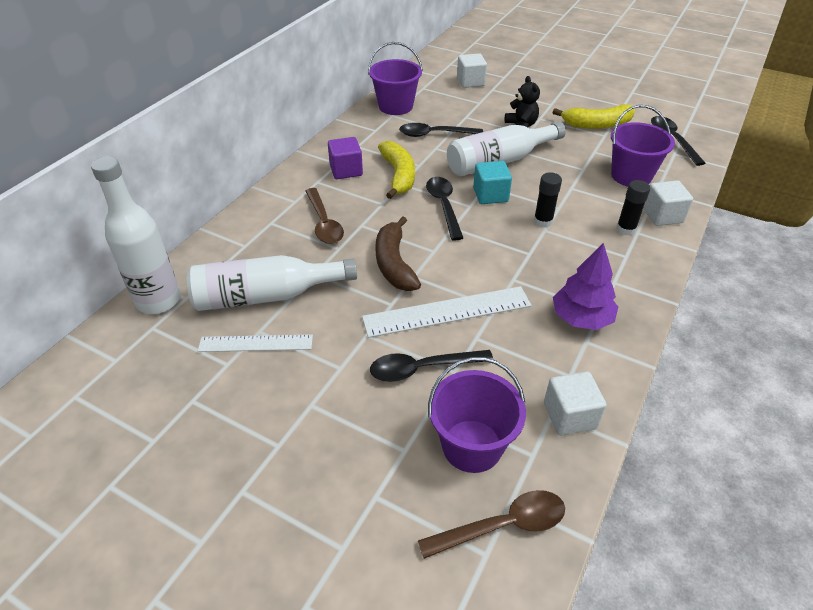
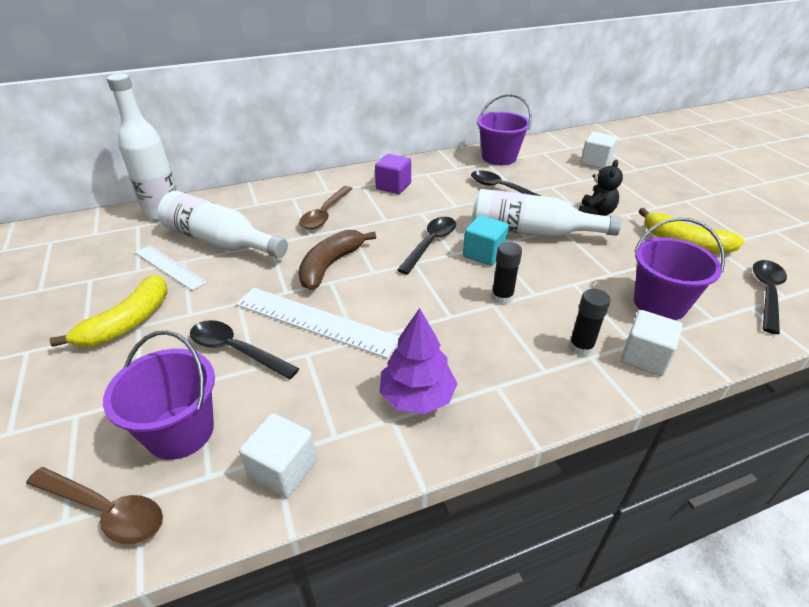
camera: 40 degrees right, 5 degrees down
yellow banana [378,141,415,199] -> yellow banana moved to [50,275,168,347]

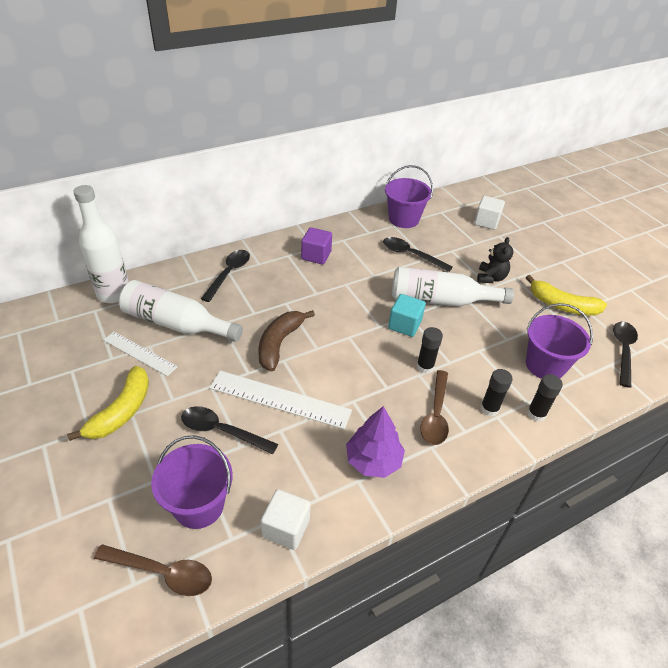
camera: 10 degrees left, 5 degrees up
brown spoon [299,186,352,229] -> brown spoon moved to [420,370,449,445]
black spoon [397,217,456,275] -> black spoon moved to [201,250,250,302]
white cube [621,310,683,376] -> black glue stick [527,374,563,422]

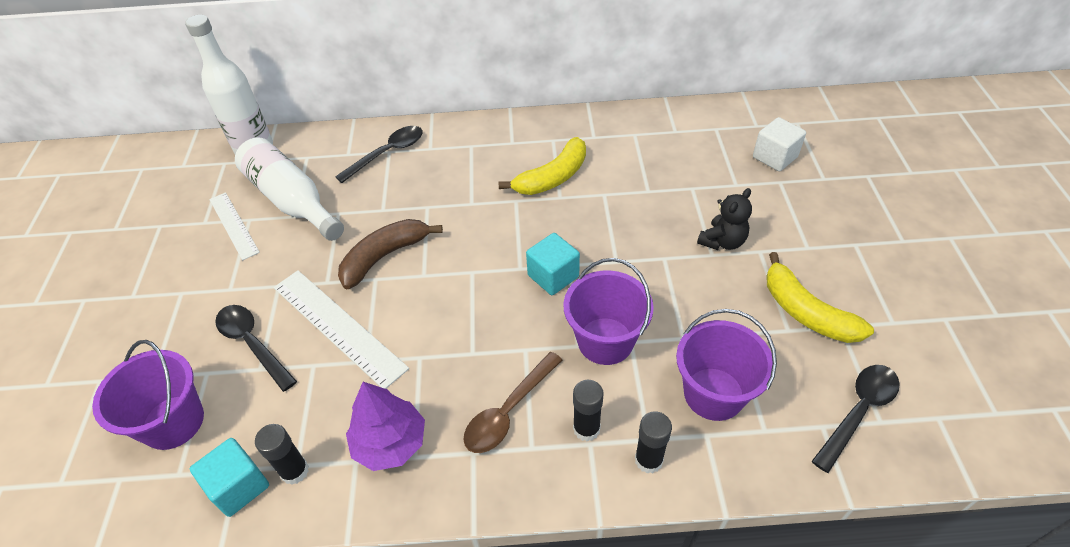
camera: 30 degrees right, 5 degrees up
yellow banana [67,366,149,441] -> yellow banana moved to [499,137,586,195]
brown spoon [94,544,212,596] -> none
white cube [261,489,311,550] -> turquoise cube [190,438,269,517]
purple cube [301,227,332,265] -> none
black spoon [383,237,453,272] -> none
purple bucket [385,165,433,228] -> purple bucket moved to [563,258,654,365]
white bottle [392,267,514,306] -> none
black glue stick [417,327,443,374] -> black glue stick moved to [255,424,309,485]

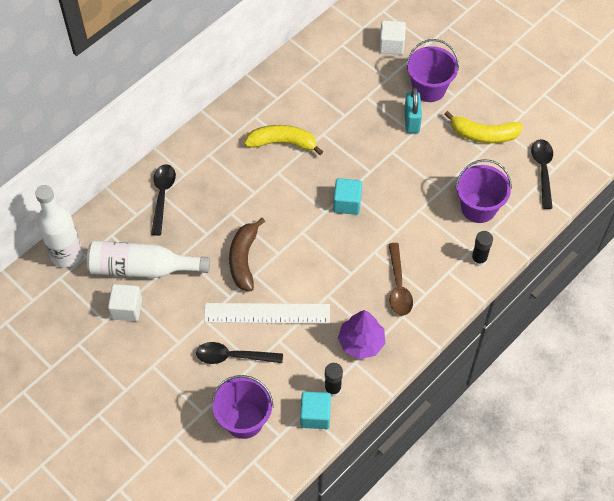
camera: 45 degrees left, 10 degrees up
white ruler [209,192,260,260] -> white cube [108,284,142,321]
yellow banana [499,137,586,195] -> yellow banana turned 90 degrees counterclockwise [244,125,324,155]
purple bucket [563,258,654,365] -> purple bucket moved to [406,39,459,102]
black glue stick [573,380,604,442] -> none
black teddy bear [697,188,752,250] -> turquoise padlock [404,88,422,133]

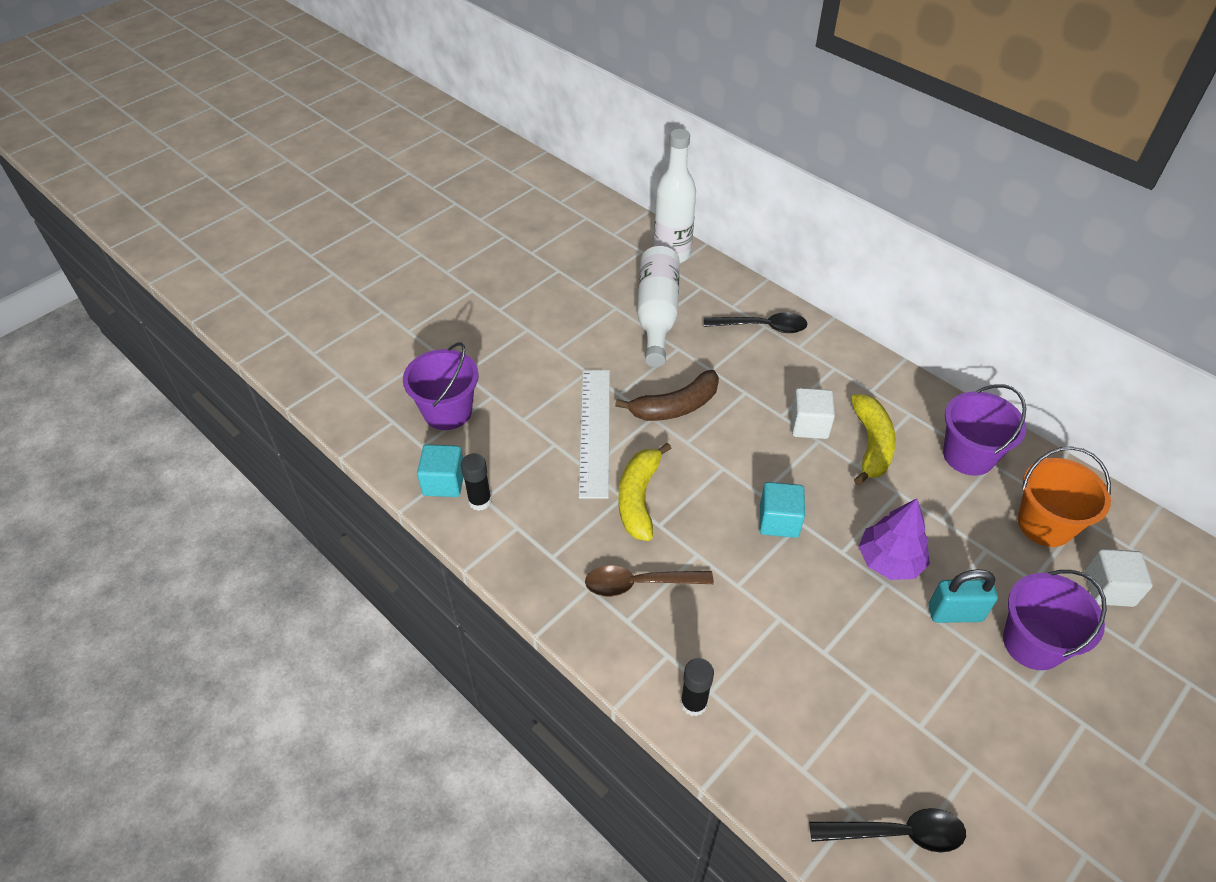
camera: 90 degrees right, 10 degrees down
white cube [108,284,142,321] -> white cube moved to [791,388,835,439]
black spoon [196,342,283,364] -> none
brown banana [229,218,265,291] -> brown banana turned 150 degrees clockwise [615,370,719,421]
purple tree [338,310,385,359] -> purple tree moved to [858,498,930,580]
yellow banana [444,111,523,143] -> yellow banana moved to [618,442,672,541]
purple bucket [455,159,512,223] -> purple bucket moved to [943,384,1026,476]
none -> orange bucket [1018,447,1111,547]

